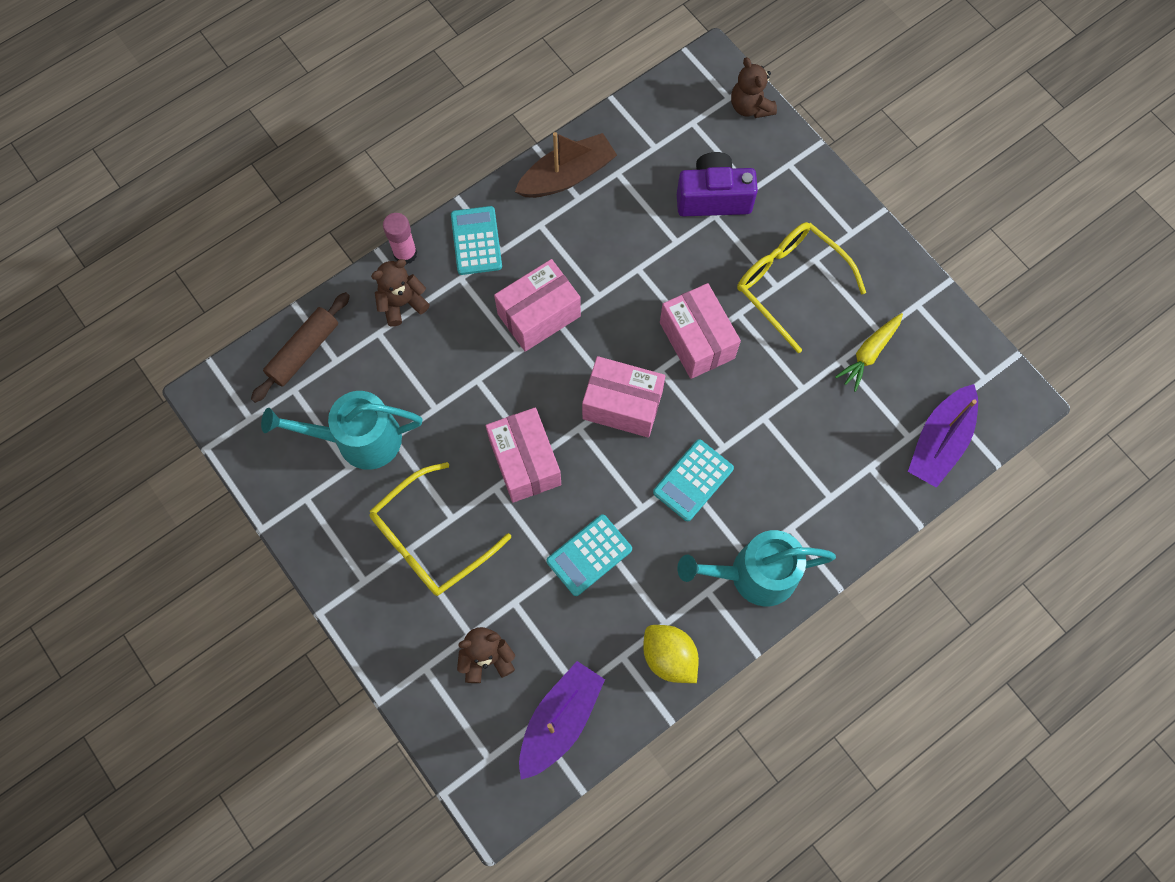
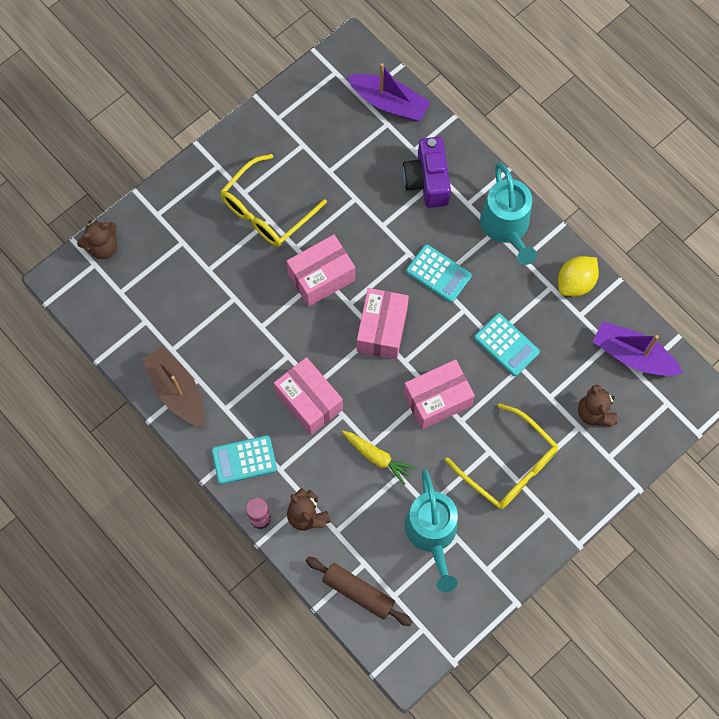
camera: 95 degrees left, 0 degrees up
purple camera [677,152,758,217] -> purple camera moved to [402,137,451,208]
yellow carrot [835,313,903,392] -> yellow carrot moved to [342,431,415,484]

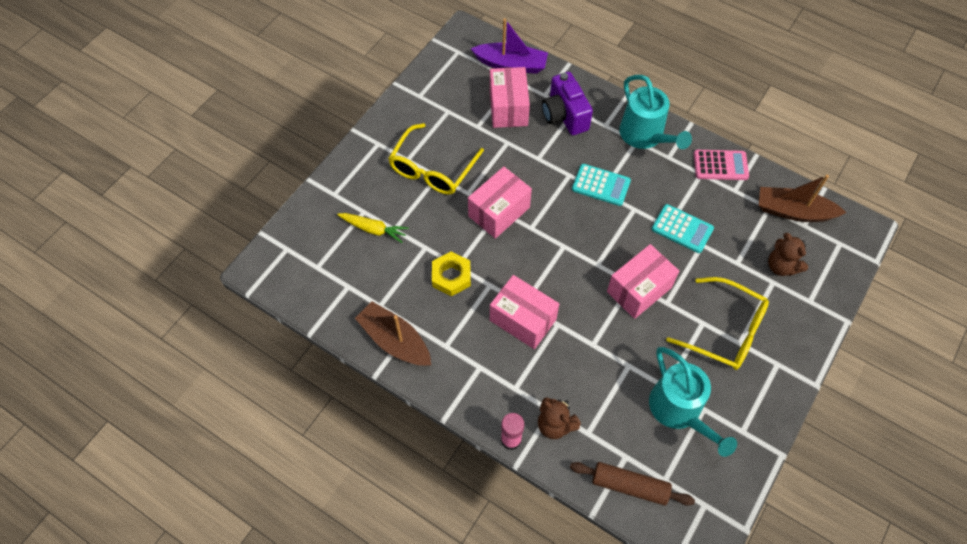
camera: 15 degrees left, 10 degrees down
brown teddy bear [77,220,117,259] -> none
turquoise calculator [212,435,277,484] -> none
yellow carrot [342,431,415,484] -> yellow carrot moved to [337,213,409,243]
pink box [357,288,409,359] -> pink box moved to [490,67,530,128]
yellow lemon [558,256,599,297] -> pink calculator [694,150,749,180]
purple boat [593,321,683,376] -> brown boat [759,175,846,222]
none -> yellow nut [432,251,471,296]

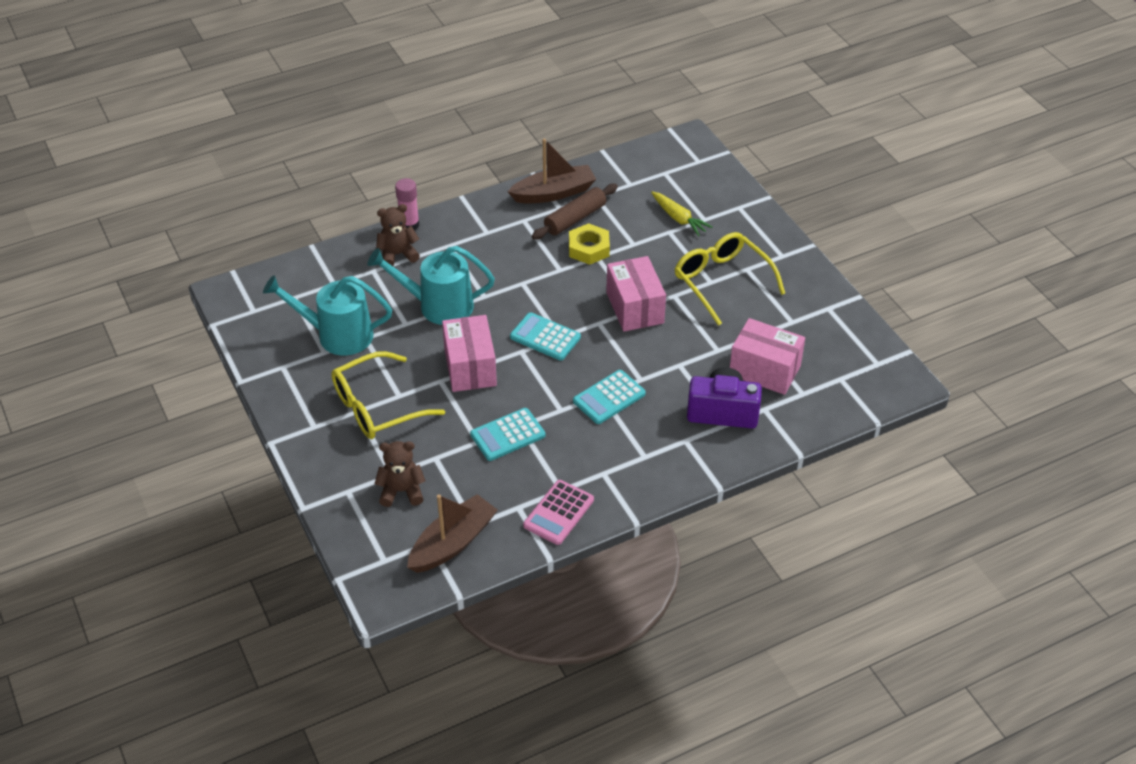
camera: 120 degrees right, 15 degrees down
yellow carrot [337,213,409,243] -> yellow carrot turned 90 degrees counterclockwise [651,191,713,236]
purple boat [471,18,548,74] -> none
pink box [490,275,559,349] -> none
brown rolling pin [570,462,695,506] -> brown rolling pin moved to [532,184,618,239]
turquoise watering can [619,75,692,149] -> turquoise watering can moved to [367,246,495,325]
none -> turquoise calculator [510,312,581,360]

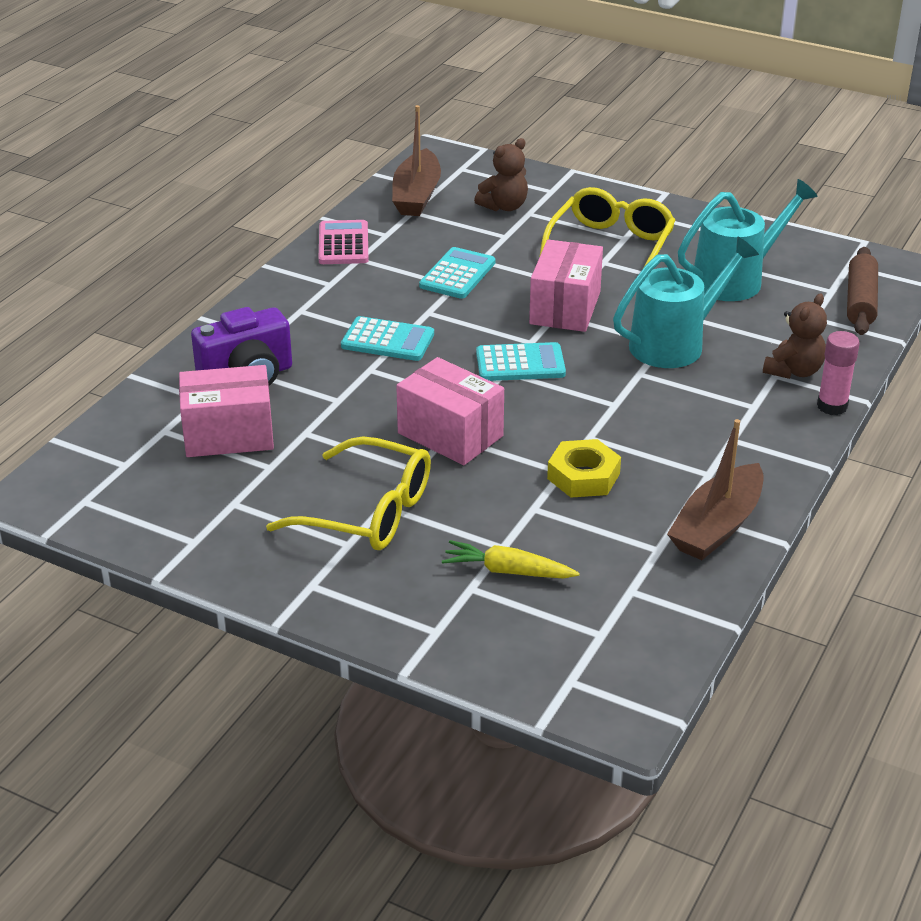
camera: 145 degrees right, 10 degrees down
pink box [442,315,497,392] -> pink box turned 60 degrees clockwise [529,239,603,332]
brown rolling pin [532,184,618,239] -> brown rolling pin moved to [847,247,878,335]
turquoise calculator [573,370,646,424] -> turquoise calculator turned 90 degrees clockwise [341,316,434,361]

